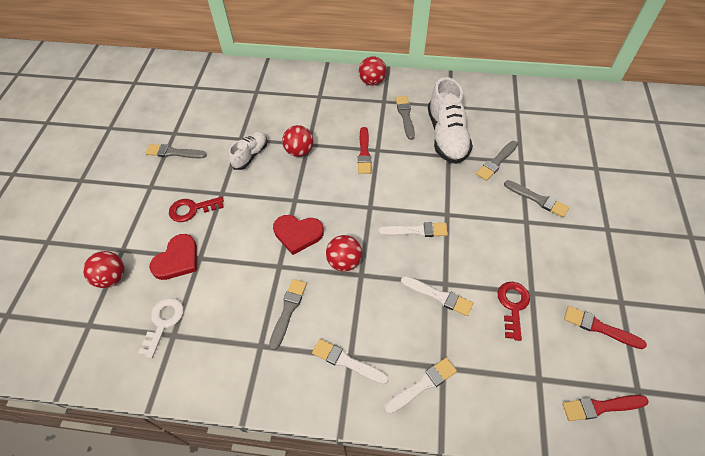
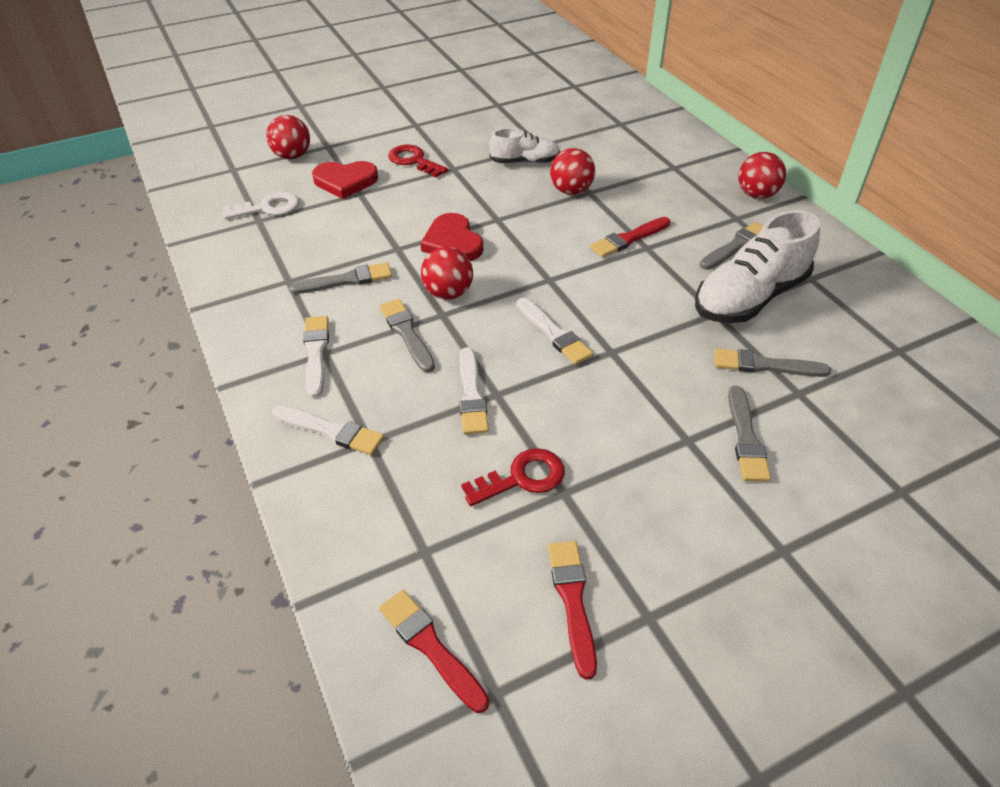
camera: 55 degrees right, 10 degrees down
grey brush [146,144,207,158] -> grey brush moved to [380,299,435,373]

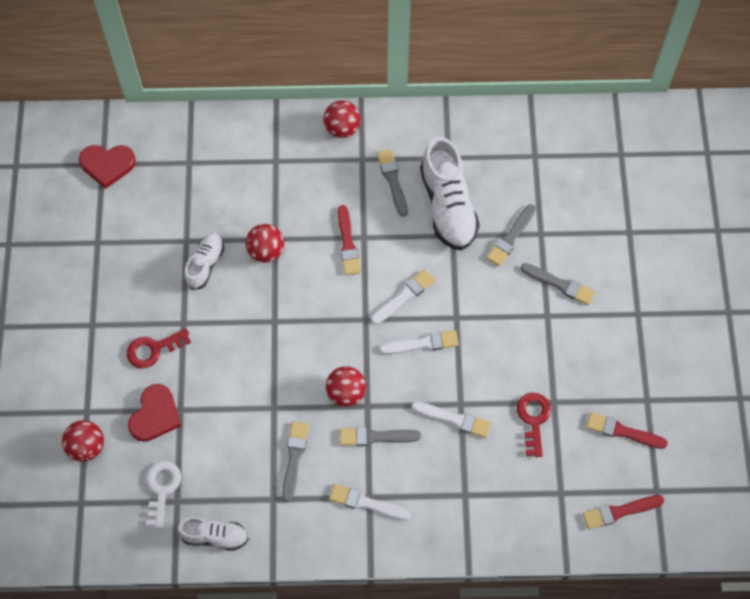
camera: 65 degrees left, 20 degrees up
white brush [272,405,384,455] -> white brush moved to [371,269,435,325]
red heart [421,213,483,261] -> red heart moved to [79,145,136,189]
none -> white shoe [177,517,248,551]

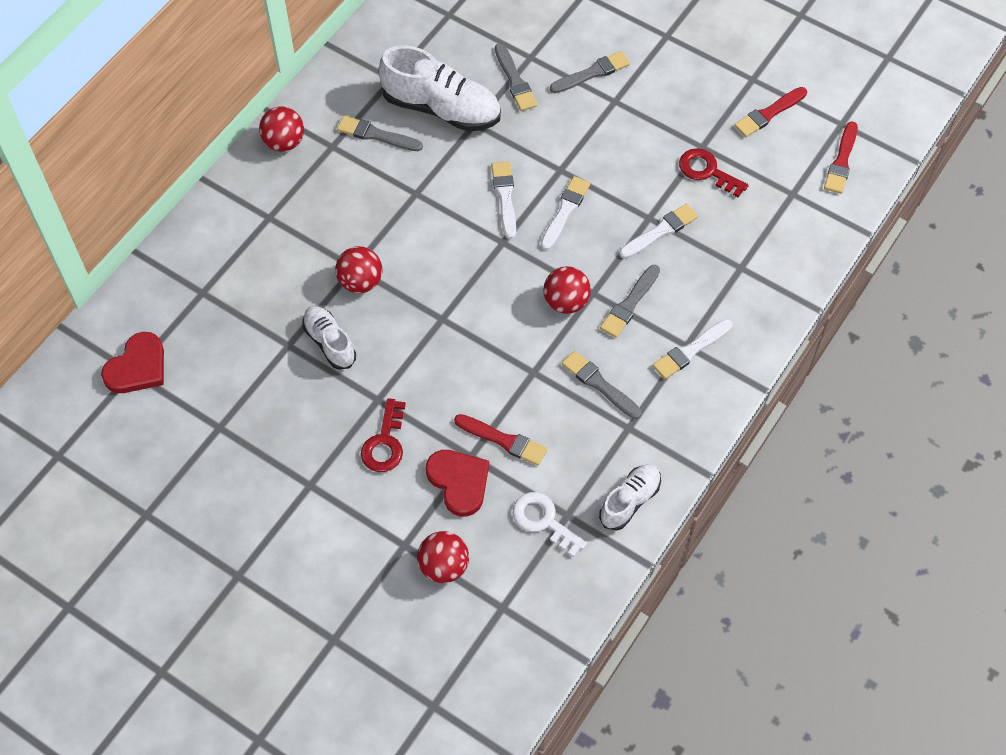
camera: 55 degrees left, 5 degrees down
red brush [338,205,361,275] -> red brush moved to [454,414,547,466]

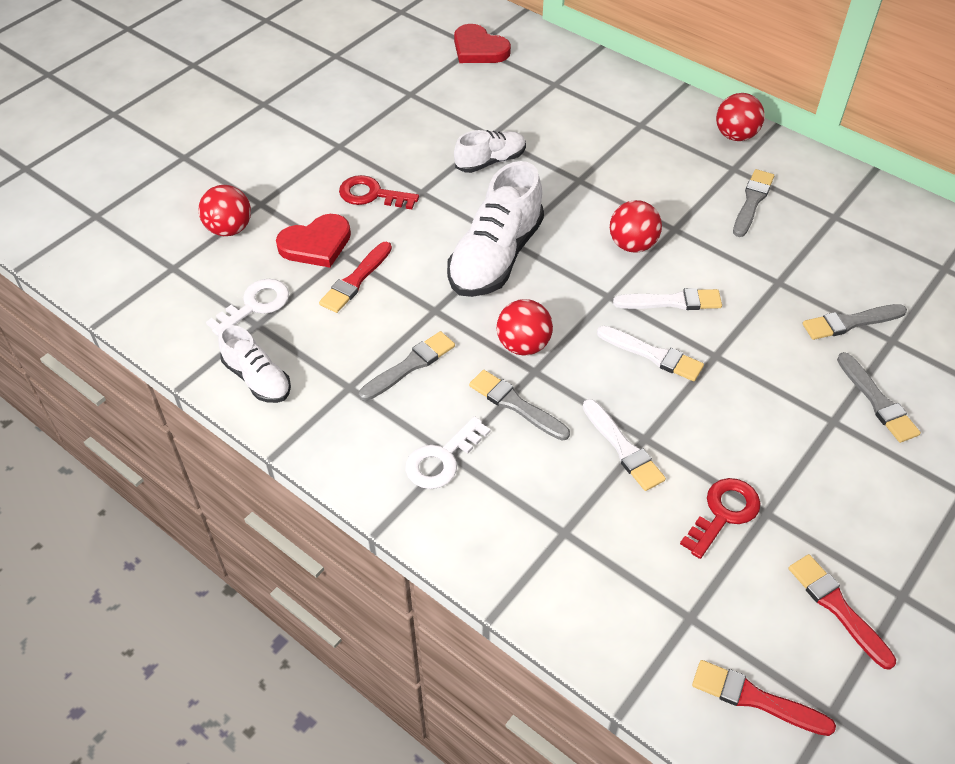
camera: 95 degrees right, 10 degrees down
red ball [335,246,382,293] -> red ball moved to [610,200,662,253]
white shoe [378,45,501,131] -> white shoe moved to [447,161,544,297]
white brush [653,319,732,379] -> white key [406,416,491,489]

